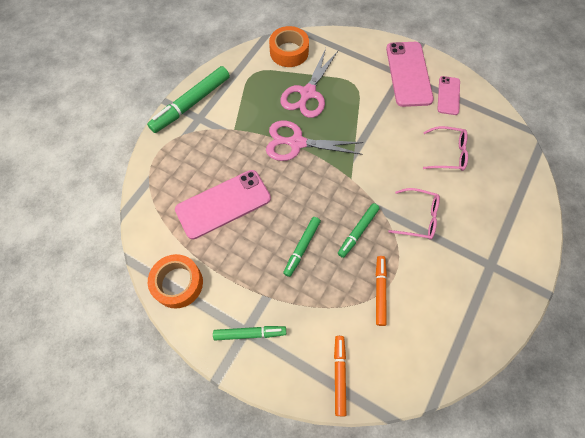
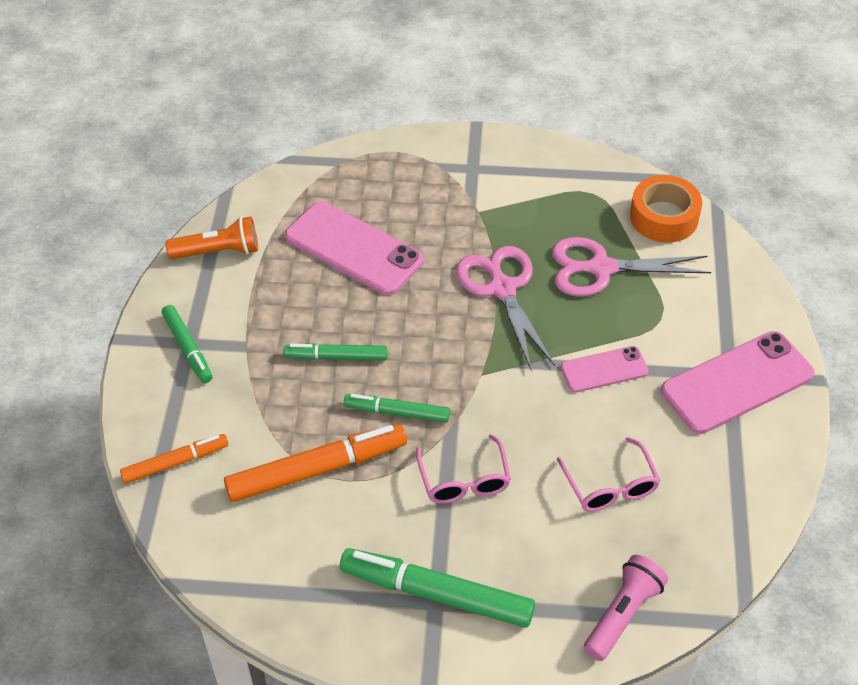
camera: 65 degrees right, 15 degrees down
green marker [147,66,230,133] -> green marker moved to [340,548,535,628]
orange tape [148,254,203,309] -> orange flashlight [166,217,258,259]
orange marker [376,256,387,326] -> orange marker [224,424,407,502], size x1.69
pink phone [437,76,460,115] -> pink phone moved to [561,346,649,392]
none -> pink flashlight [584,555,668,661]

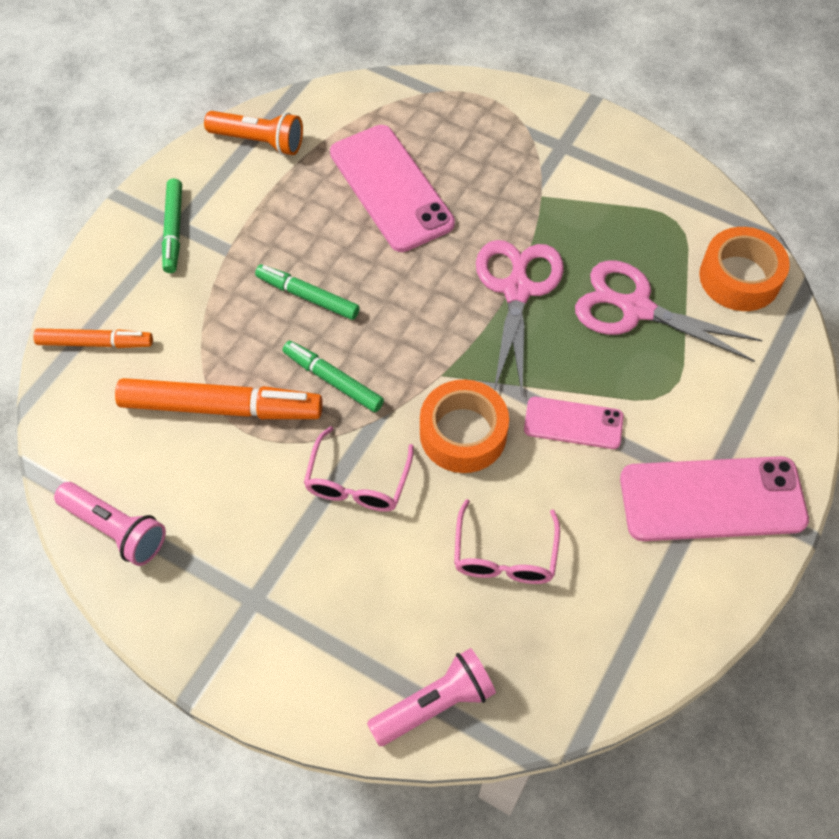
camera: 25 degrees right, 10 degrees up
green marker [340,548,535,628] -> none
none -> pink flashlight [54,482,166,566]
none -> orange tape [420,380,509,473]

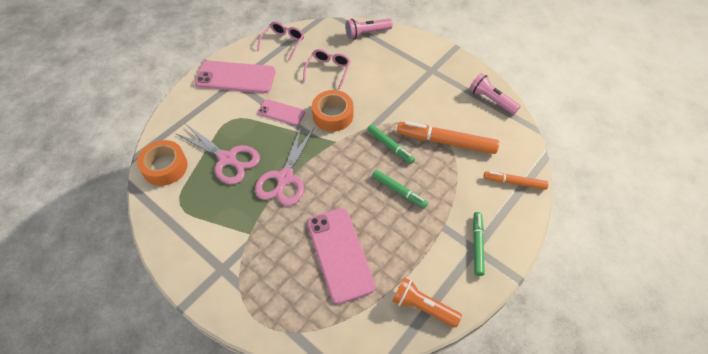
camera: 170 degrees left, 5 degrees down
pink glasses [304,426,414,512] -> pink glasses moved to [257,21,304,61]

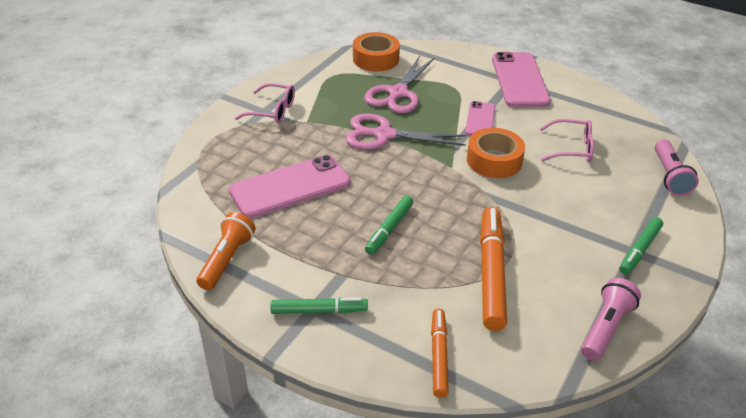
camera: 80 degrees right, 15 degrees down
pink glasses [257,21,304,61] -> pink glasses moved to [235,83,295,123]
pink flashlight [345,19,393,40] -> pink flashlight turned 150 degrees counterclockwise [655,140,699,196]
green marker [367,124,415,164] -> green marker moved to [619,217,663,275]

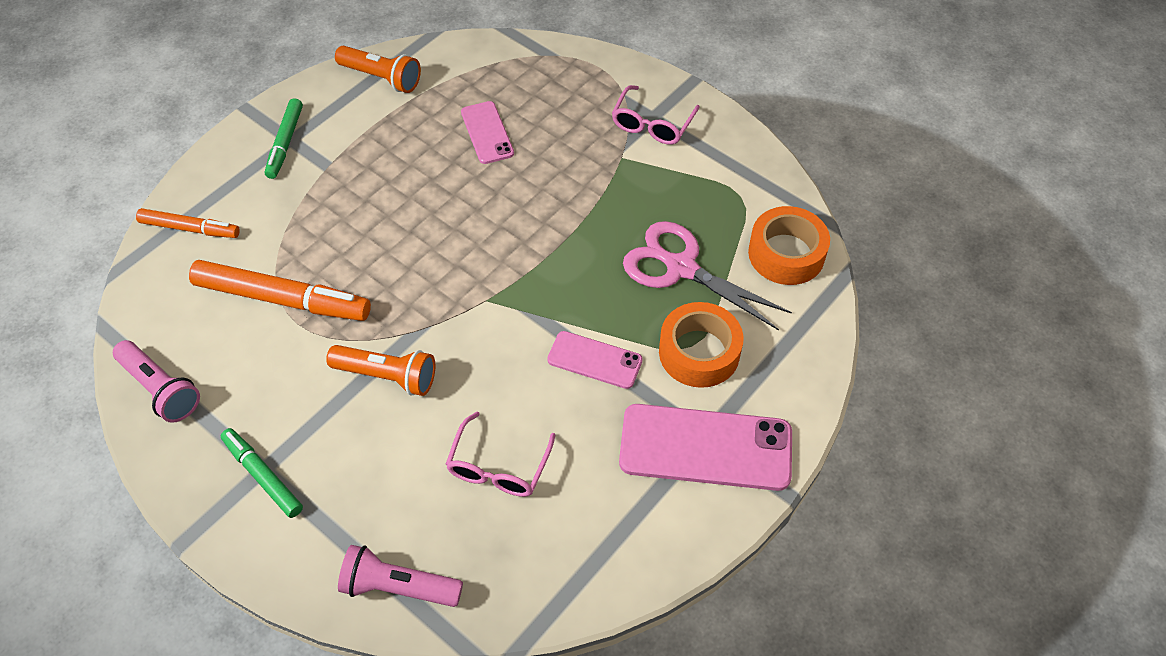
camera: 100 degrees right, 15 degrees up
pink phone [229,155,350,218] -> pink phone [461,101,514,164], size x0.56
pink scissors [346,113,466,150] -> none
green marker [365,196,413,255] -> none
orange tape [467,128,525,178] -> orange tape moved to [659,302,743,388]
none -> orange flashlight [326,345,435,396]

